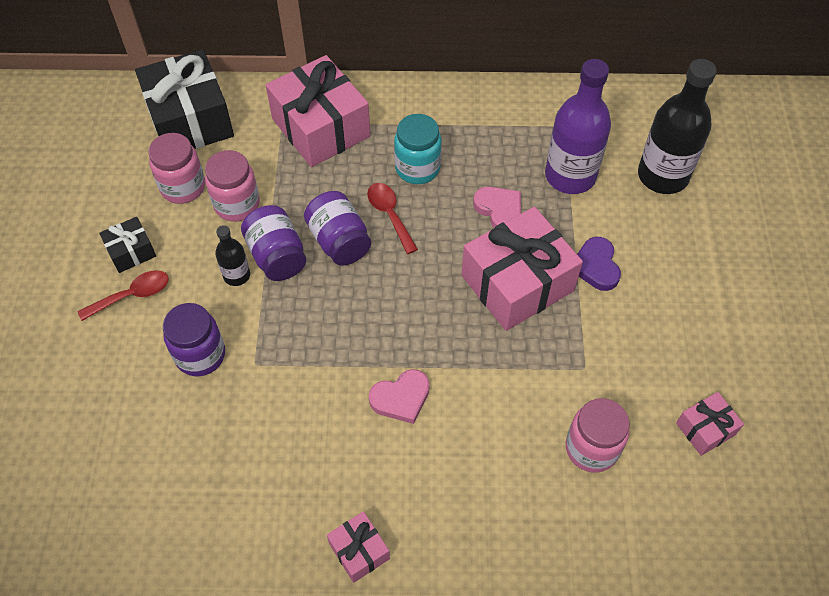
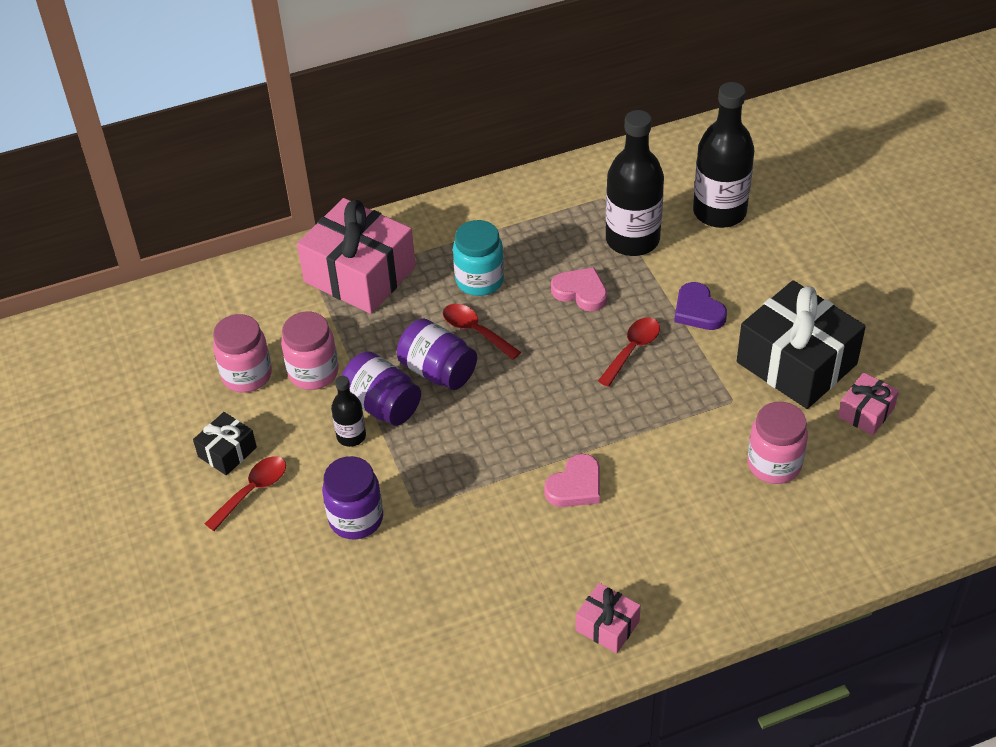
camera: 20 degrees left, 10 degrees down
black gift [135,49,234,149] -> black gift moved to [737,280,866,409]
pink gift [461,207,583,331] -> red spoon [598,317,660,387]
purple bottle [545,59,611,194] -> black bottle [606,110,664,256]

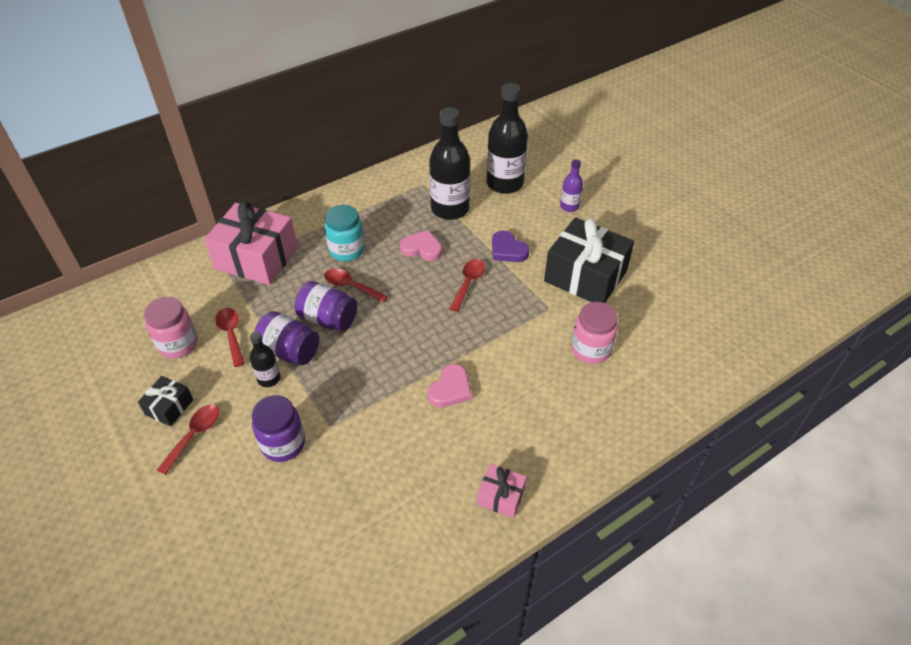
camera: 15 degrees left, 0 degrees up
pink jar [281,311,339,390] -> red spoon [215,308,245,367]
pink gift [838,372,899,435] -> none
none -> purple bottle [560,159,583,212]

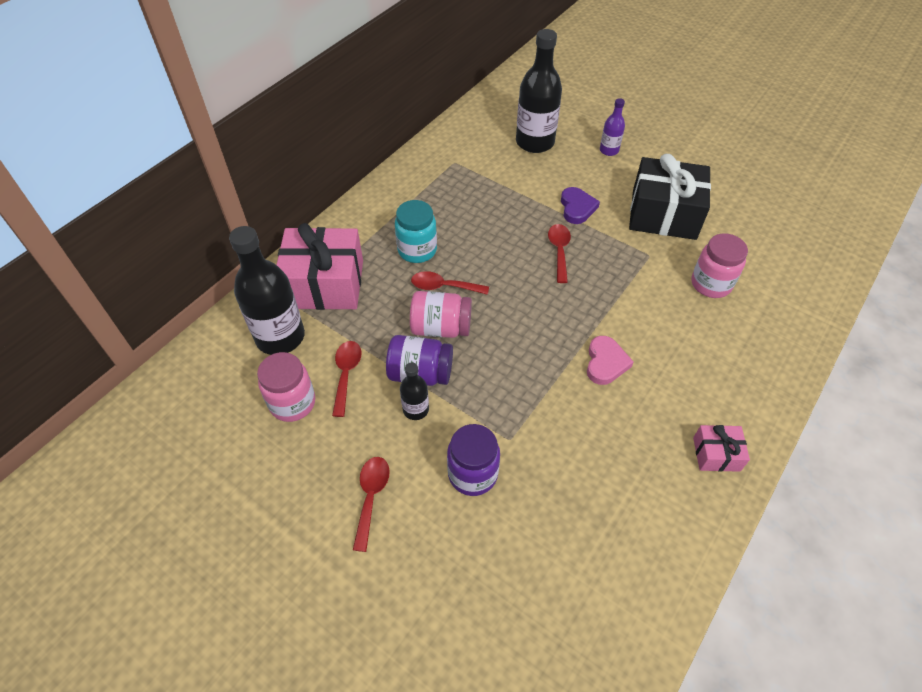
camera: 20 degrees left, 5 degrees up
black gift [138,376,193,427] -> none
red spoon [215,308,245,367] -> red spoon turned 45 degrees clockwise [332,341,361,417]
purple jar [295,281,357,331] -> pink jar [410,291,472,338]
pink heart [400,230,442,261] -> none
black bottle [429,107,471,220] -> black bottle moved to [229,226,305,355]
purple heart [492,230,530,262] -> purple heart turned 120 degrees counterclockwise [561,187,600,224]

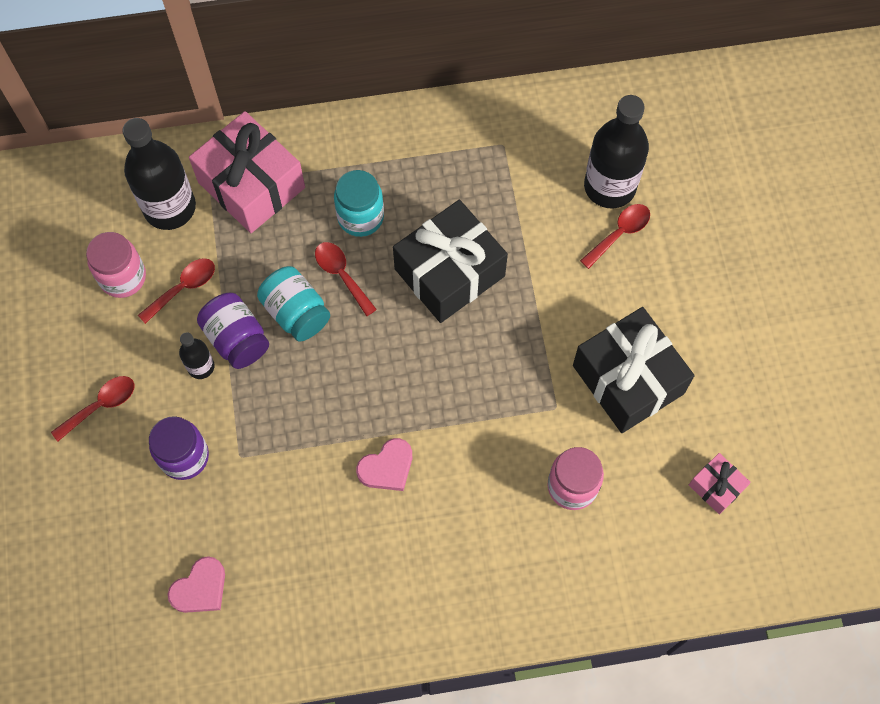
camera: 45 degrees right, 15 degrees up
pink jar [410,291,472,338] -> turquoise jar [257,266,330,341]
red spoon [548,224,571,283] -> red spoon moved to [580,204,650,269]
purple heart [561,187,600,224] -> none
purple bottle [600,98,625,156] -> none
pink gift [693,425,750,472] -> pink gift moved to [689,453,751,514]
none -> pink heart [168,556,225,613]
none -> black gift [393,200,508,323]

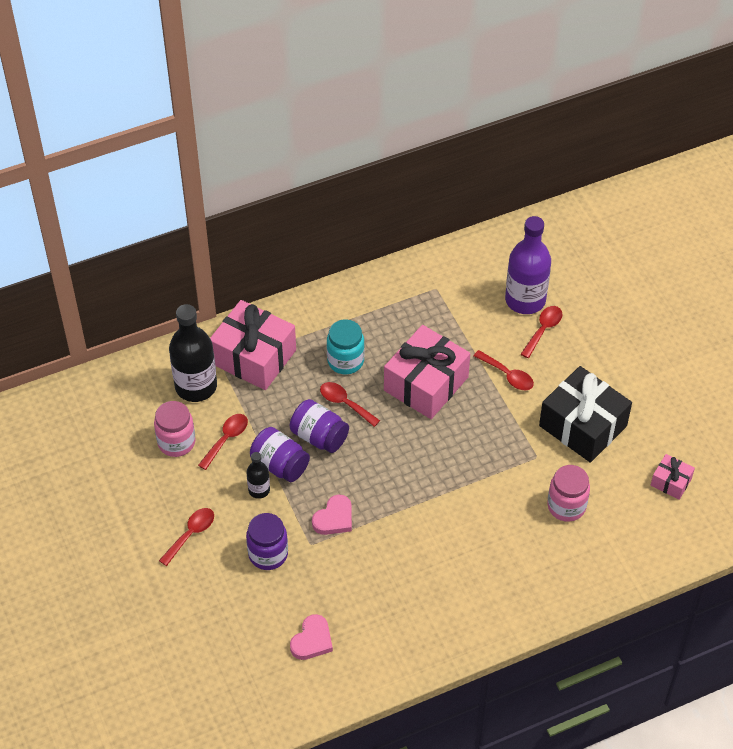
camera: 15 degrees left, 15 degrees down
turquoise jar [257,266,330,341] -> purple jar [290,399,349,453]
pink heart [356,438,412,491] -> pink heart moved to [312,494,352,535]
black gift [393,200,508,323] -> pink gift [384,325,470,419]
black bottle [584,95,649,208] -> purple bottle [505,216,551,314]
none -> red spoon [474,350,534,390]

